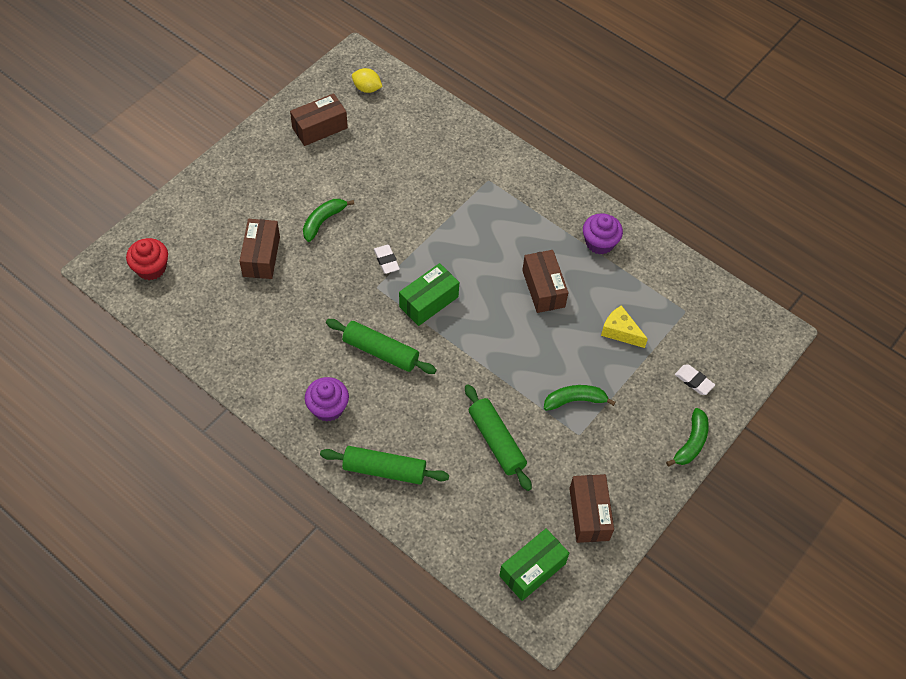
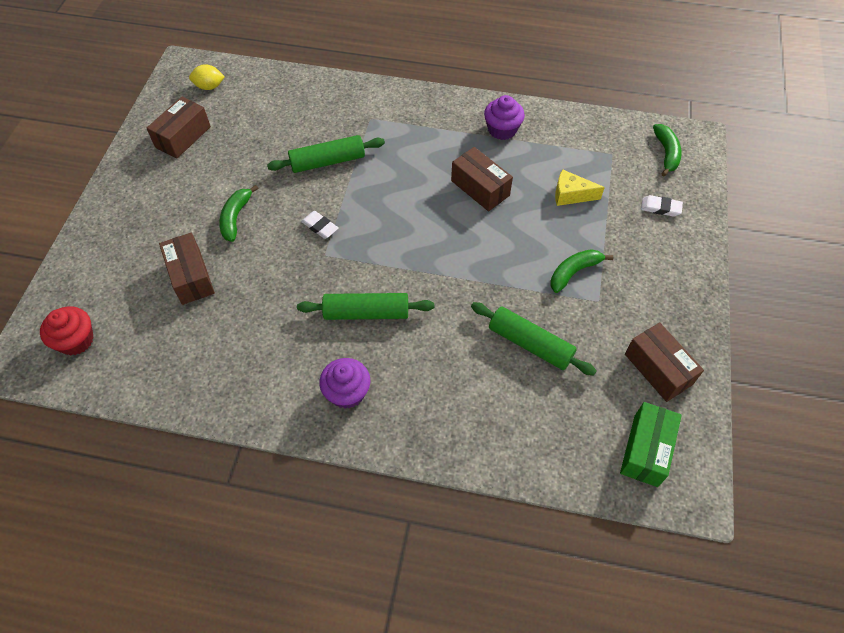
camera: 25 degrees left, 0 degrees up
green rolling pin [320,446,449,485] -> green rolling pin moved to [267,135,385,173]
green box [399,263,459,326] -> none
green banana [666,408,709,466] -> green banana moved to [653,124,682,176]

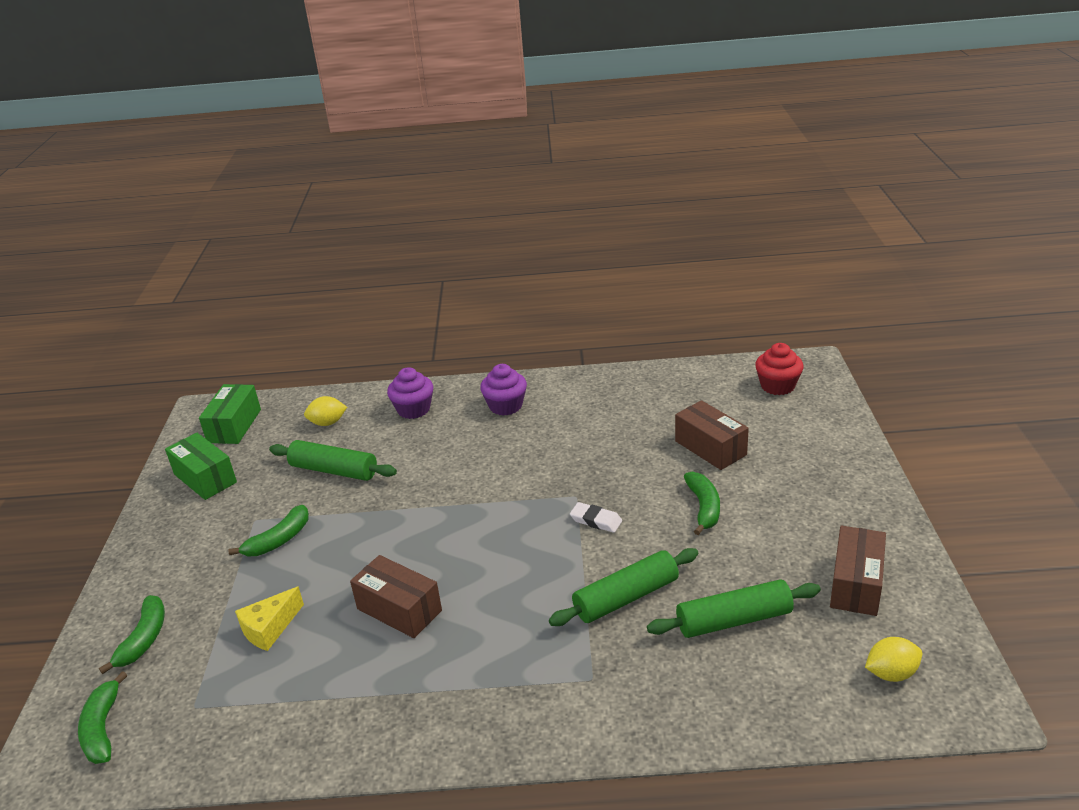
camera: 170 degrees right, 25 degrees down
green rolling pin [297,293,434,320] -> green rolling pin moved to [647,579,821,638]
purple cupcake [484,95,525,140] -> purple cupcake moved to [387,367,433,419]
yellow cheese [555,169,605,206] -> yellow cheese turned 135 degrees clockwise [235,586,304,651]
brown box [625,322,704,402] -> green box [165,433,237,500]
white eraser [641,195,683,217] -> green banana [99,595,165,674]
none -> yellow lemon [304,396,347,426]

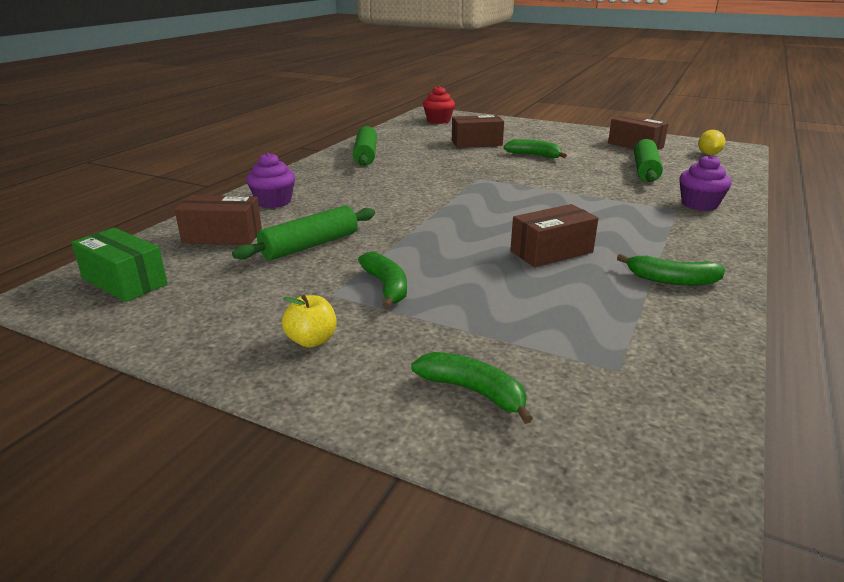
camera: 65 degrees left, 5 degrees down
green banana [78,671,127,764] -> green banana moved to [617,254,726,285]
green box [165,433,237,500] -> none
yellow cheese [235,586,304,651] -> none
yellow lemon [304,396,347,426] -> brown box [175,195,262,245]
purple cupcake [480,364,527,416] -> purple cupcake moved to [679,155,732,211]
green rolling pin [549,548,698,626] -> green rolling pin moved to [353,126,377,166]
white eraser [570,502,622,533] -> none
none -> yellow apple [282,295,337,348]

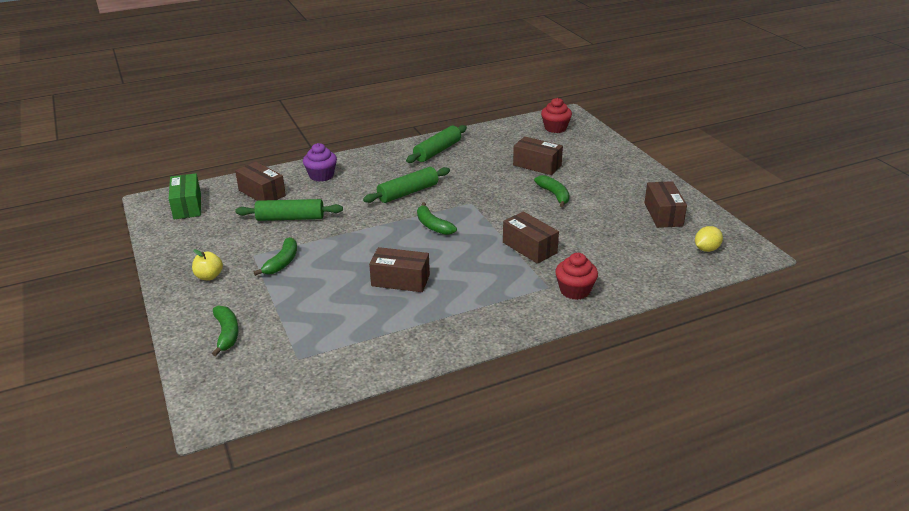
camera: 40 degrees right, 5 degrees up
green banana [617,254,726,285] -> green banana moved to [417,202,457,235]
green rolling pin [634,139,663,182] -> green rolling pin moved to [363,167,450,203]
purple cupcake [679,155,732,211] -> red cupcake [555,253,598,300]
none -> brown box [503,211,559,264]

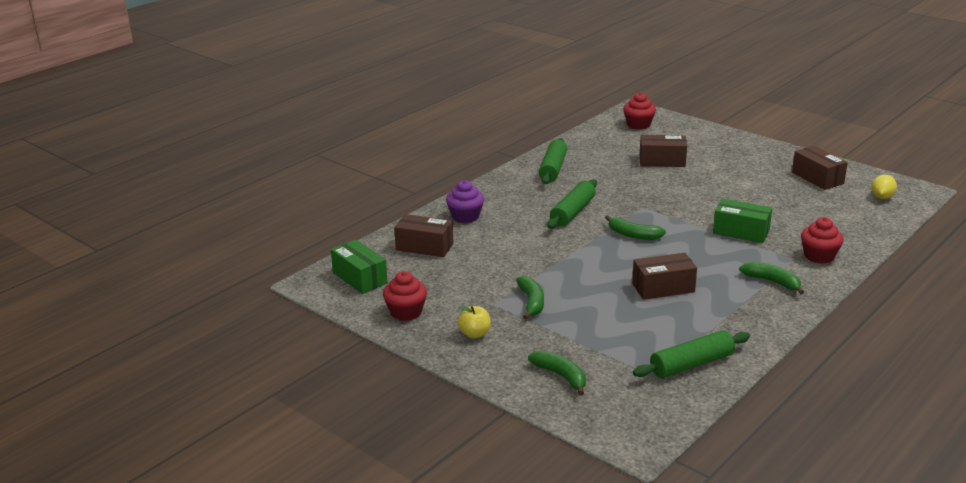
camera: 25 degrees left, 5 degrees down
green rolling pin [235,199,343,221] -> green rolling pin moved to [633,330,750,378]
brown box [503,211,559,264] -> green box [713,199,772,243]
green banana [534,175,570,207] -> green banana moved to [739,261,804,294]
none -> red cupcake [383,271,427,321]

